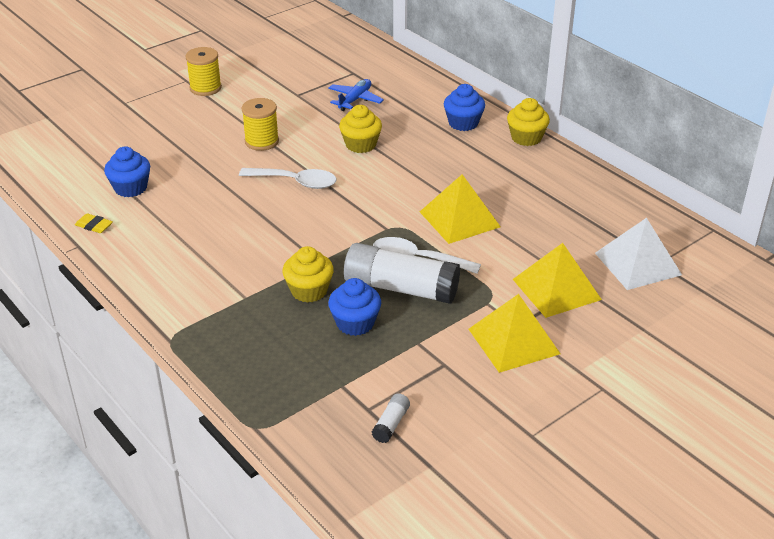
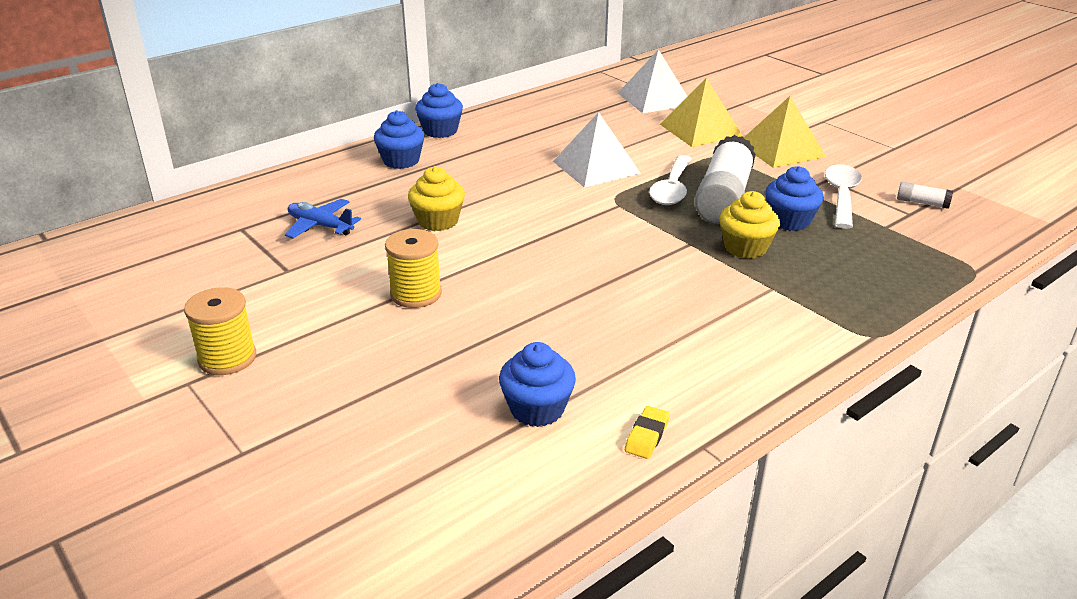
camera: 90 degrees left, 5 degrees down
white spoon [239,168,337,189] -> white spoon moved to [825,164,862,229]
yellow pyramid [420,174,501,244] -> white pyramid [553,112,641,188]
yellow cupcake [507,98,550,146] -> blue cupcake [415,83,463,138]

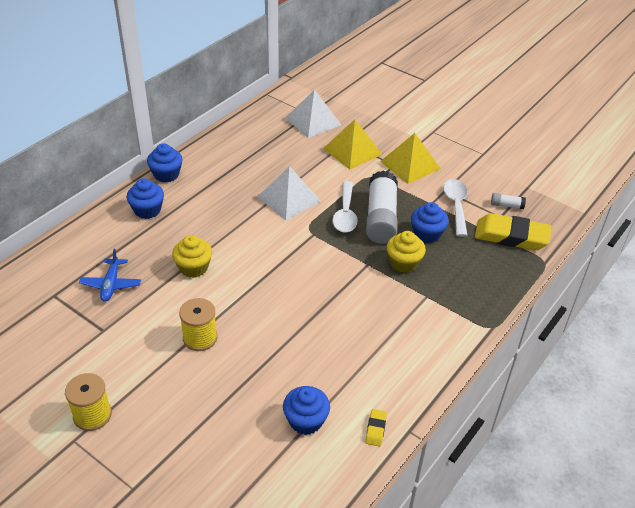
camera: 15 degrees left, 10 degrees up
blue plane [285,199,361,239] -> blue plane turned 105 degrees counterclockwise [79,249,141,302]
none -> yellow eraser [475,213,551,250]

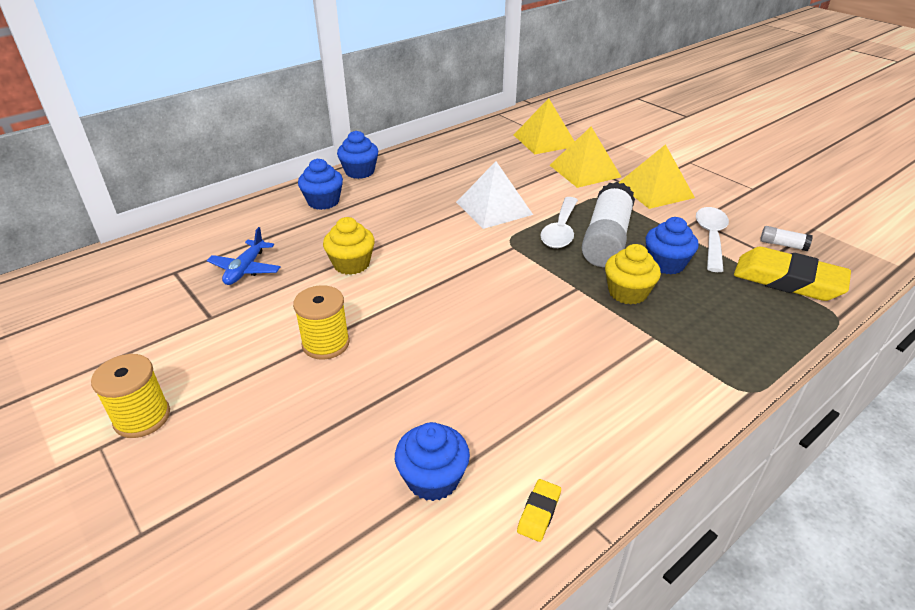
camera: 15 degrees right, 5 degrees down
white pyramid [286,90,341,138] -> yellow pyramid [514,98,575,154]

